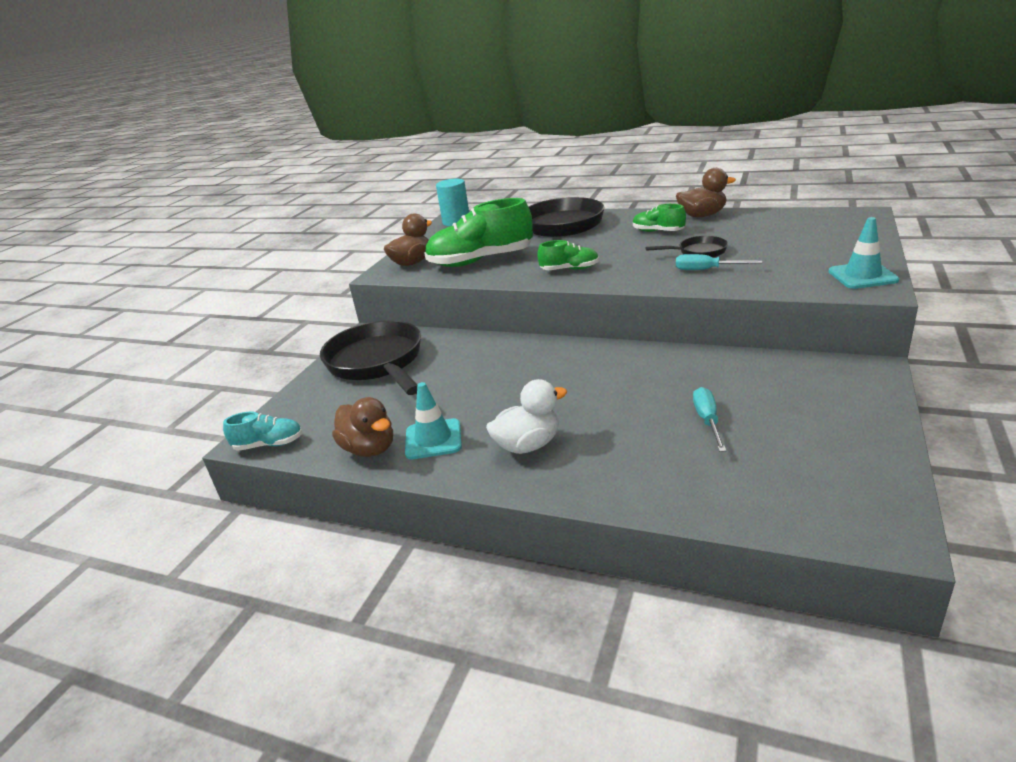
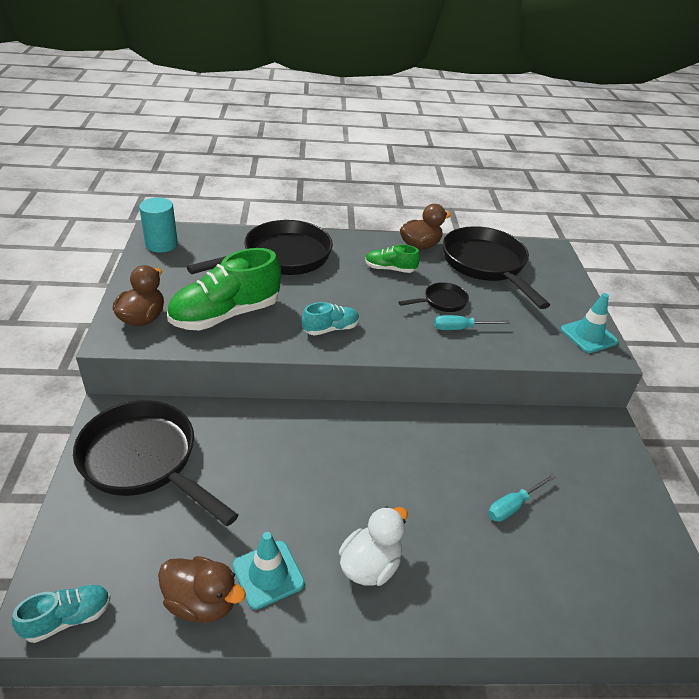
camera: 30 degrees left, 10 degrees up
green shoe [537,240,599,270] -> turquoise shoe [302,302,359,336]
turquoise screwdriver [693,387,726,452] -> turquoise screwdriver turned 105 degrees counterclockwise [488,474,556,522]
none -> black pan [443,226,550,309]

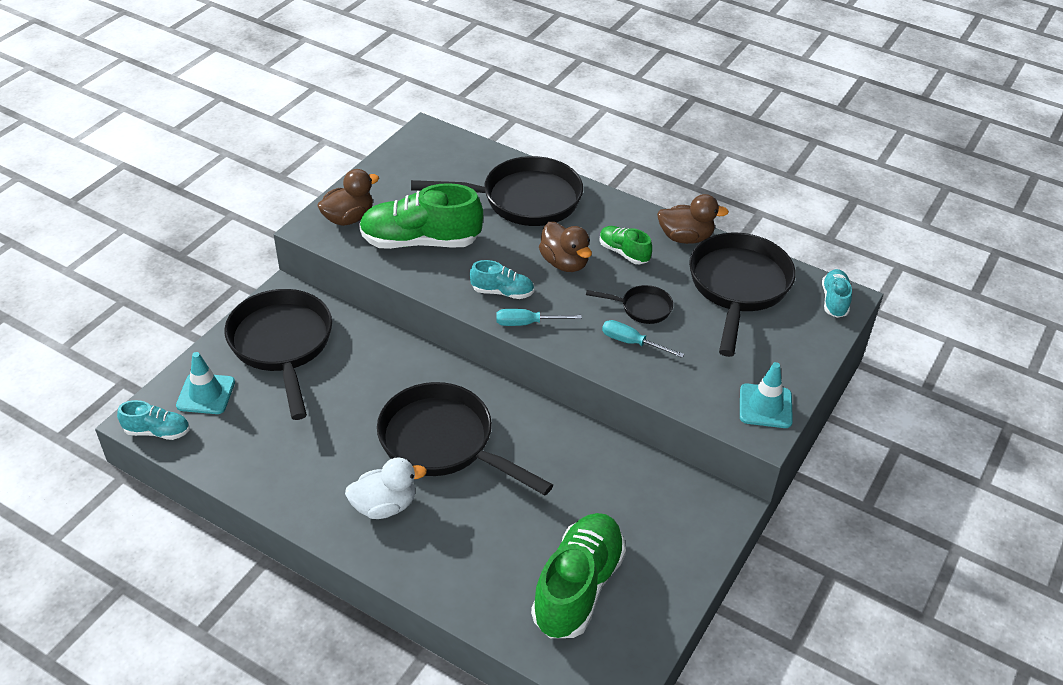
camera: 35 degrees right, 5 degrees up
turquoise cylinder [139,198,178,253] -> none
brown duck [158,556,246,623] -> brown duck moved to [539,222,592,272]
turquoise traffic cone [233,532,305,610] -> turquoise traffic cone moved to [176,352,235,414]
turquoise screwdriver [488,474,556,522] -> turquoise screwdriver moved to [496,309,582,326]
none -> black pan [377,382,553,495]
none -> green shoe [531,513,626,638]
none -> turquoise shoe [822,269,852,318]

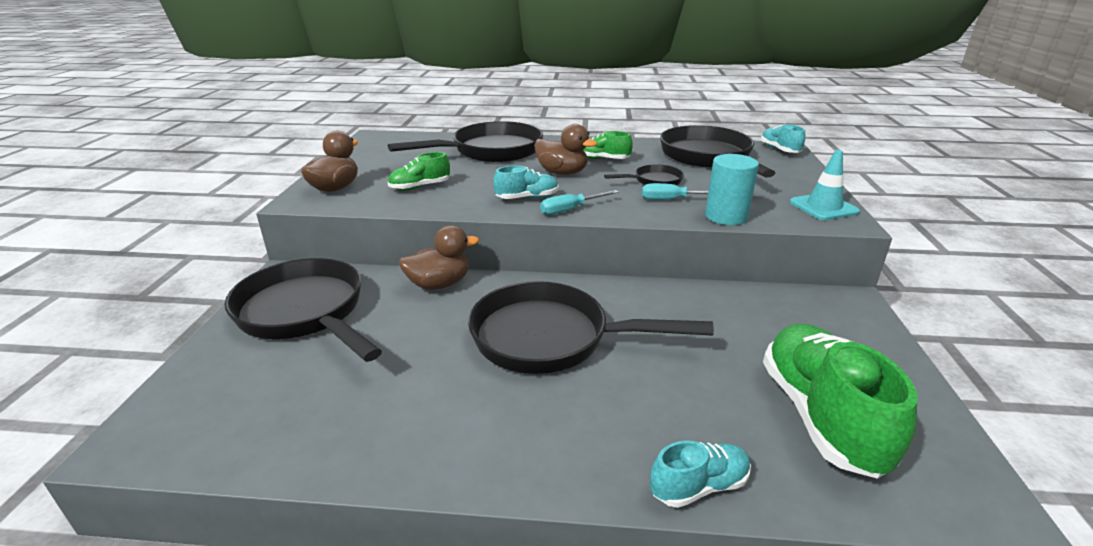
camera: 25 degrees left, 15 degrees down
turquoise shoe [117,400,190,440] -> turquoise shoe moved to [650,441,751,508]
turquoise traffic cone [176,352,235,414] -> none
white duck [345,457,427,519] -> none
green shoe [359,183,483,249] -> green shoe [387,152,450,191], size x0.51
brown duck [657,194,729,244] -> brown duck moved to [399,225,479,290]
none -> turquoise cylinder [705,154,759,225]

